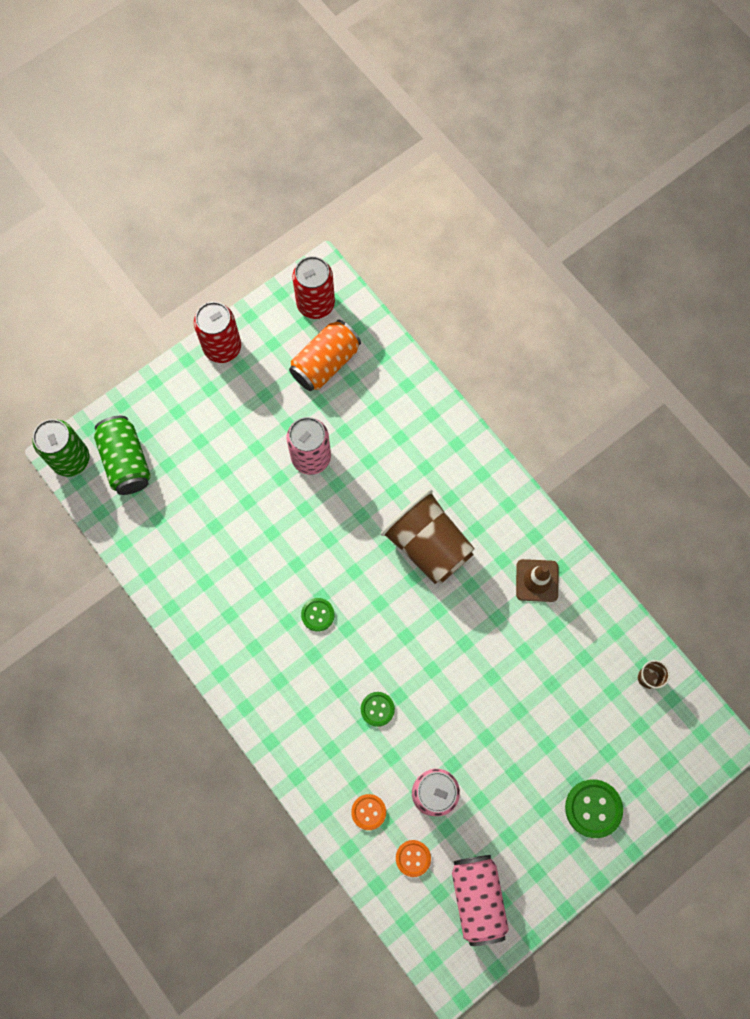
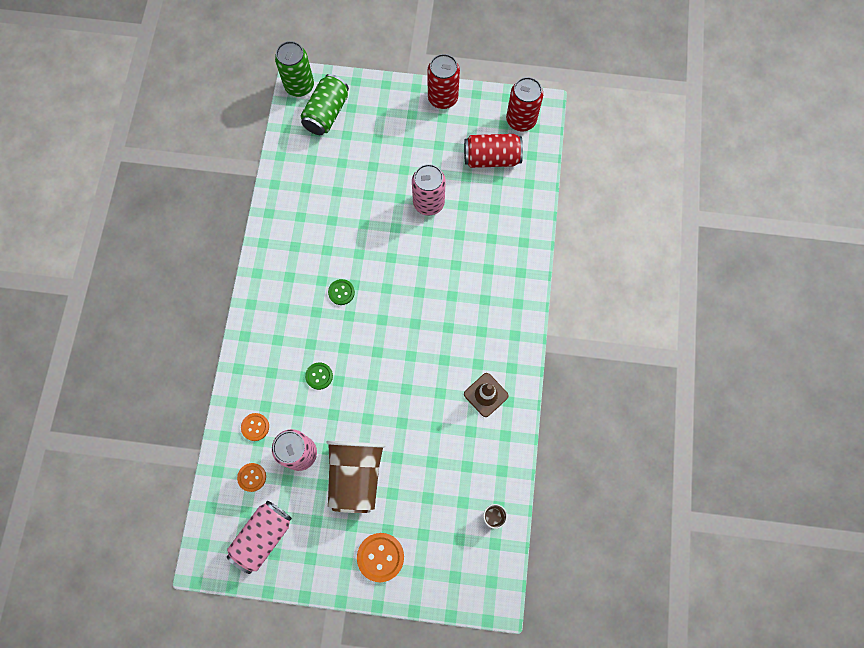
camera: 45 degrees right, 0 degrees up
orange can [289,320,361,391] -> red can [464,134,523,168]
brown cup [381,489,475,584] -> brown cup moved to [326,441,385,513]
green button [565,779,623,838] -> orange button [357,533,404,582]

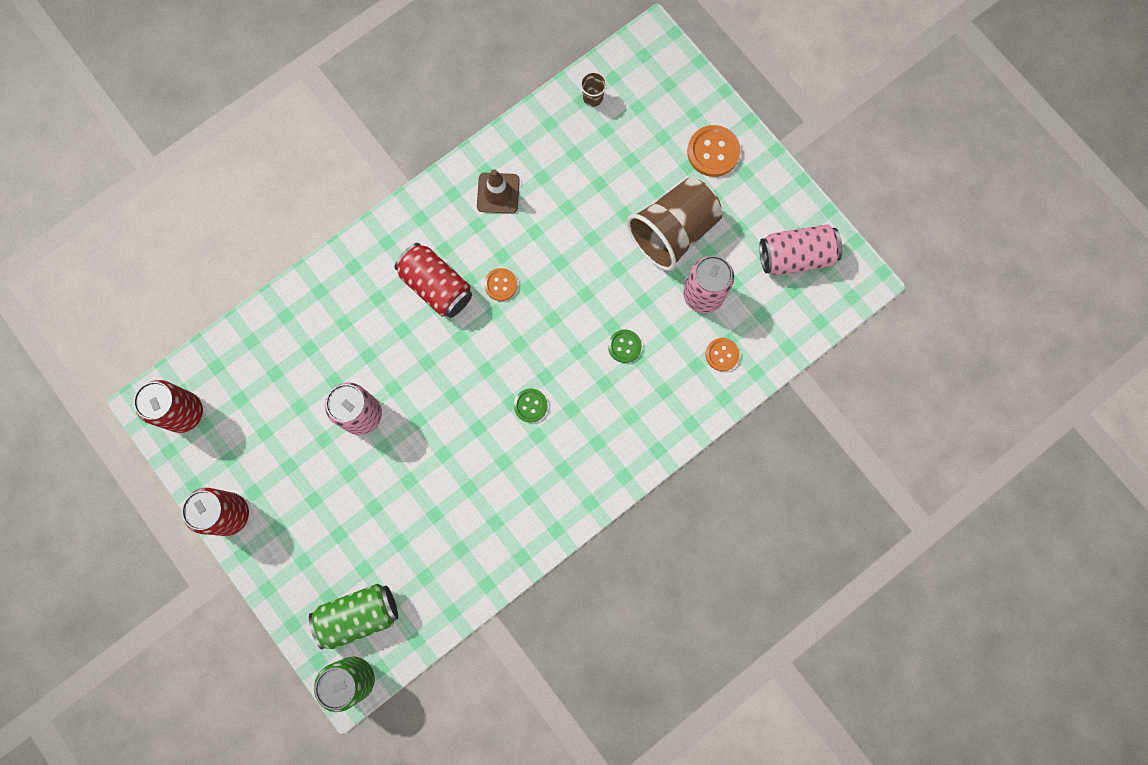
camera: 135 degrees left, 5 degrees up
orange button [237,463,266,492] -> orange button moved to [484,268,517,301]
red can [464,134,523,168] -> red can moved to [395,243,472,318]

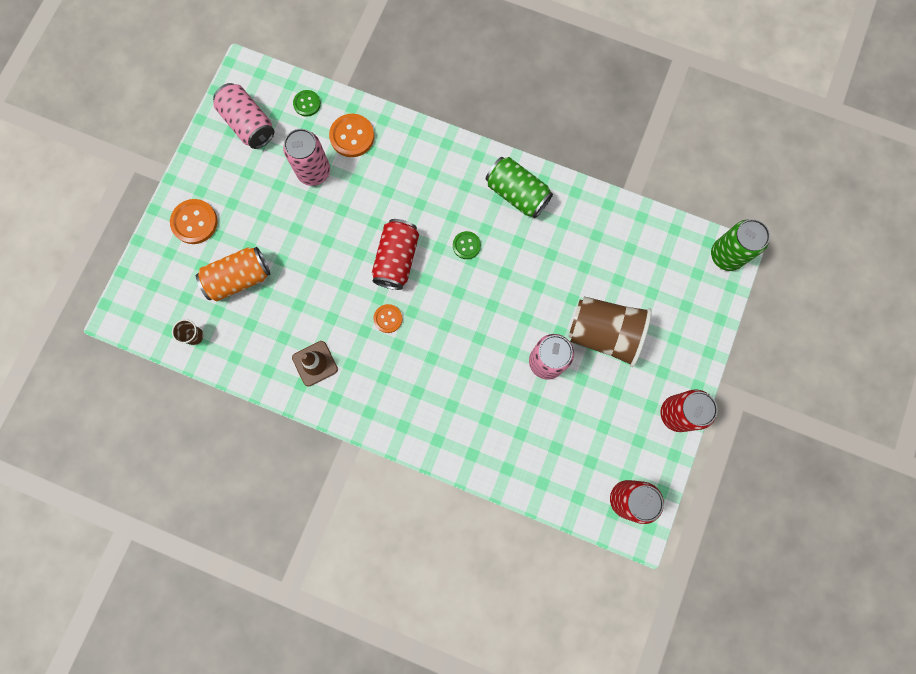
camera: 120 degrees left, 0 degrees up
green can [309,584,398,650] -> green can moved to [486,157,553,218]
red can [395,243,472,318] -> red can moved to [372,219,419,290]
green button [608,329,642,363] -> green button moved to [293,90,321,117]
brown cup [627,177,722,271] -> brown cup moved to [568,296,652,367]
orange button [705,338,740,371] -> orange button [329,114,374,157], size x1.62
none -> orange can [196,247,270,301]

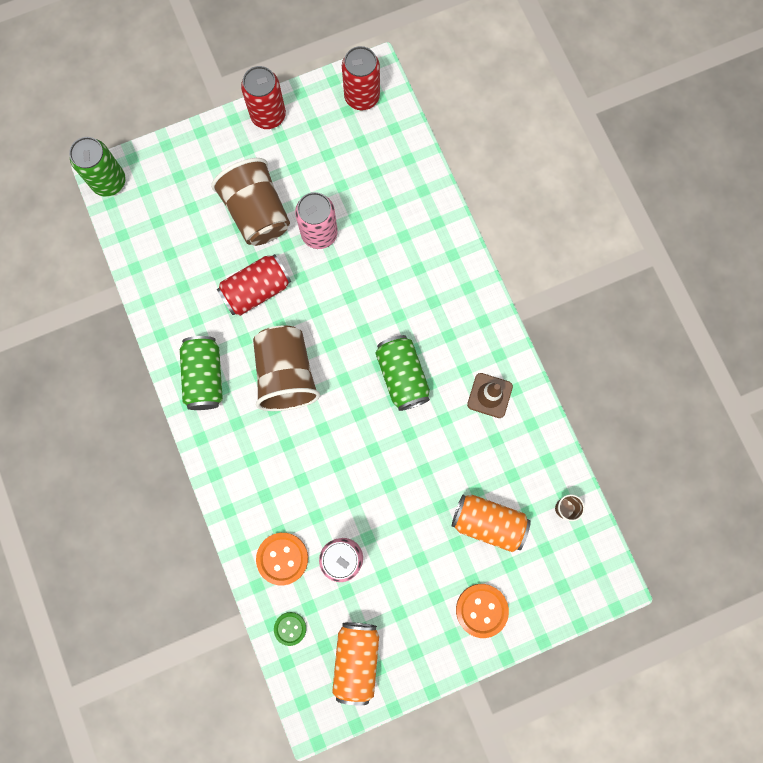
camera: 135 degrees left, 0 degrees up
pink can [213,83,274,149] -> orange can [332,622,379,706]
red can [372,219,419,290] -> red can moved to [217,254,291,316]
orange button [373,304,403,333] -> green can [375,335,430,411]
green button [453,231,481,259] -> brown cup [253,325,320,411]

